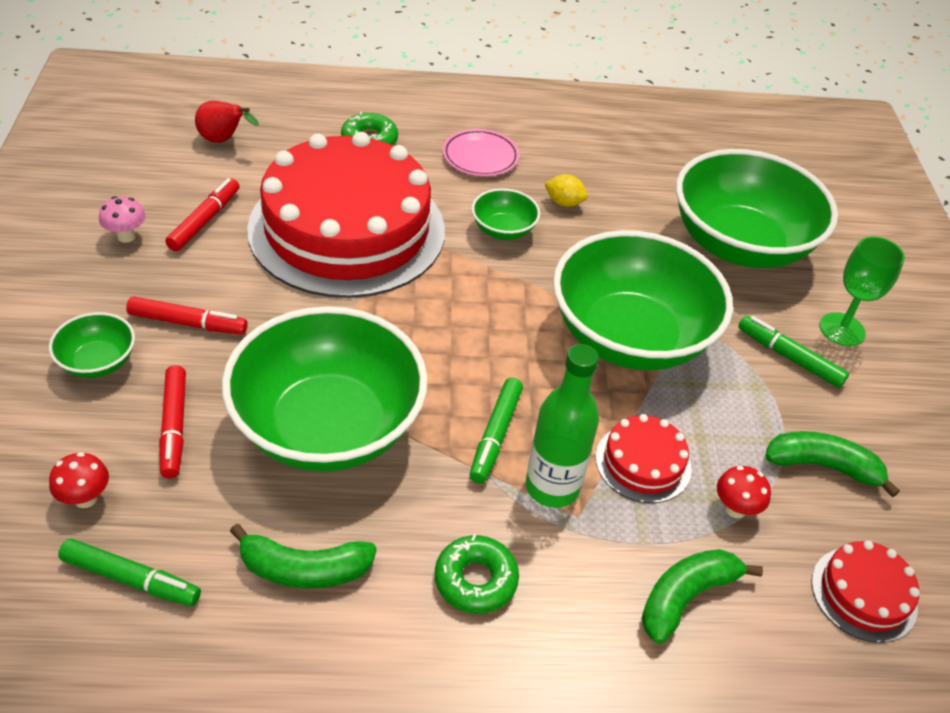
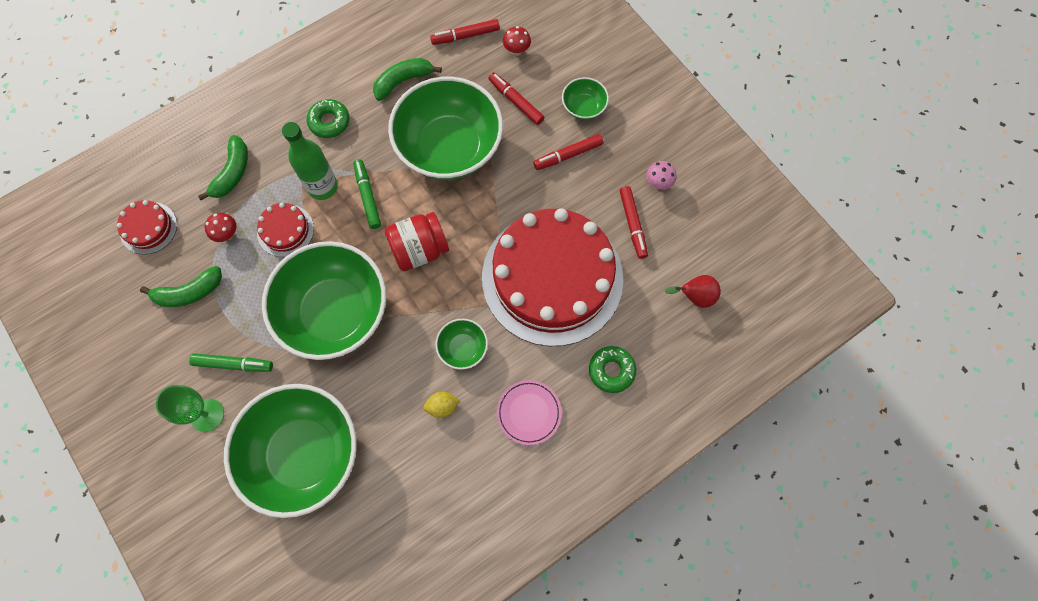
camera: 150 degrees right, 25 degrees up
green marker [58,539,201,606] -> red marker [430,19,500,45]
none -> red jar [385,212,449,271]

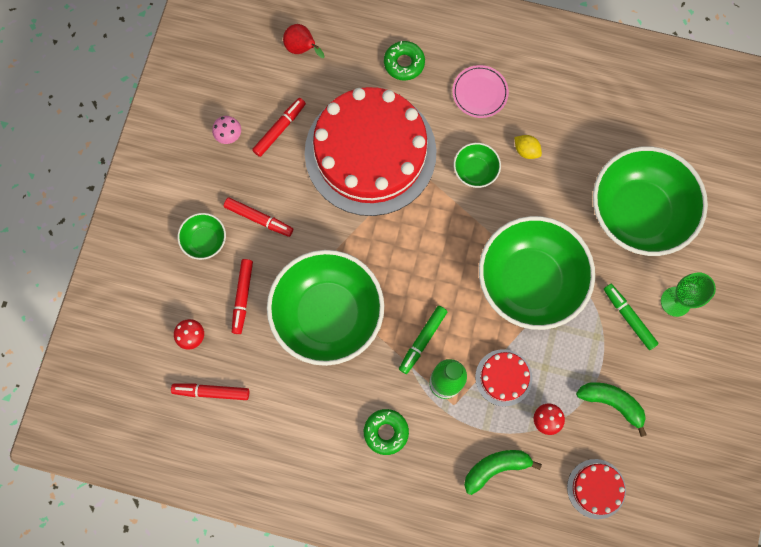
camera: 130 degrees left, 5 degrees up
green banana [373,58,442,101] -> none
red jar [385,212,449,271] -> none
red marker [430,19,500,45] -> red marker turned 150 degrees clockwise [171,384,249,400]

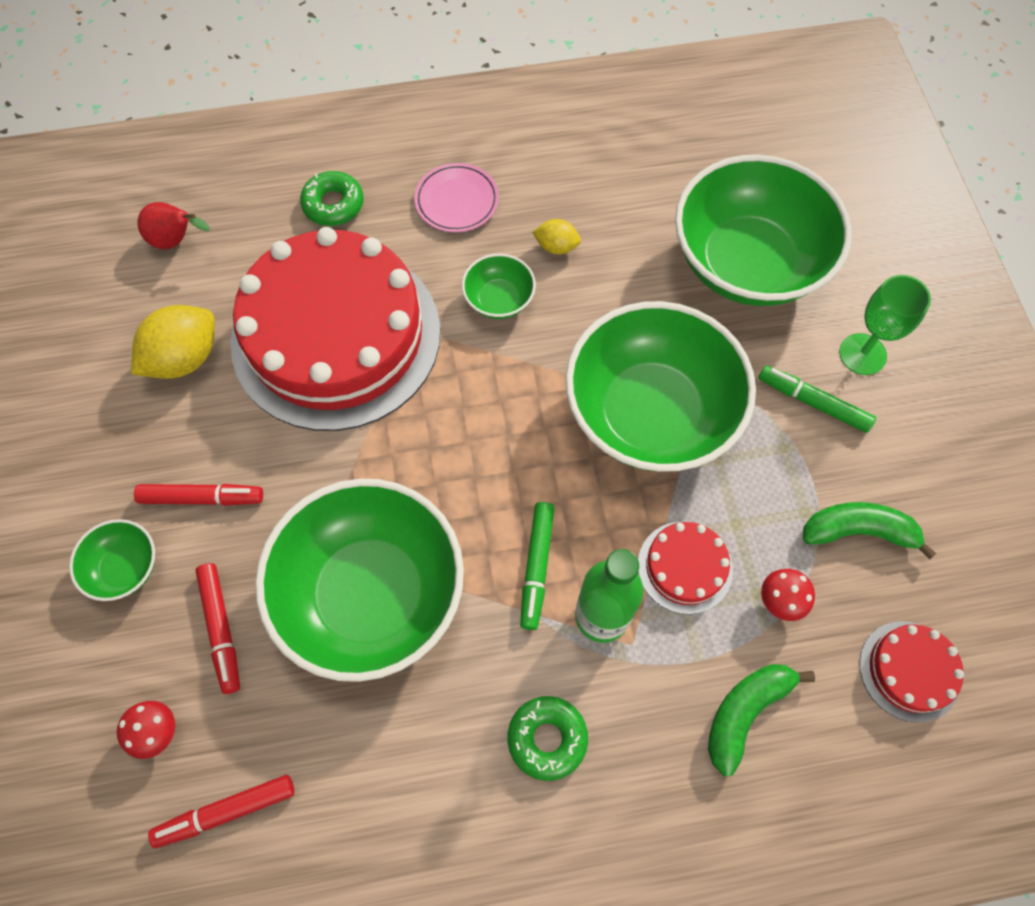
camera: 25 degrees left, 10 degrees down
pink mushroom [212,116,241,144] -> none
red marker [252,98,306,157] -> yellow lemon [131,305,215,379]

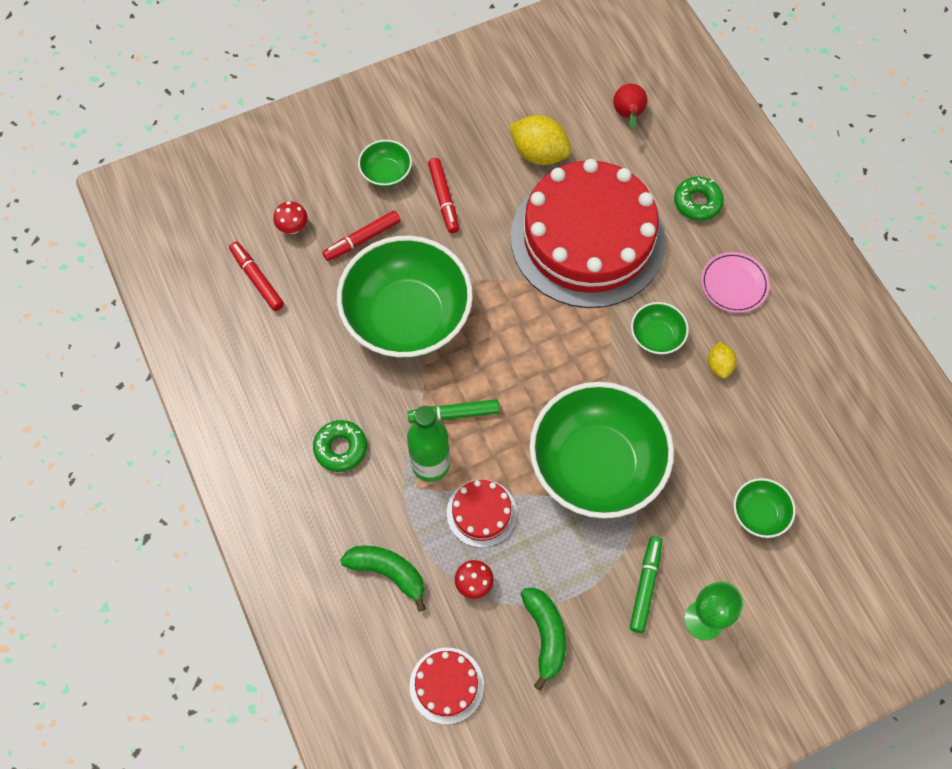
camera: 75 degrees right, 0 degrees up
green bowl [675,155,852,306] -> green bowl [734,478,796,538], size x0.43

